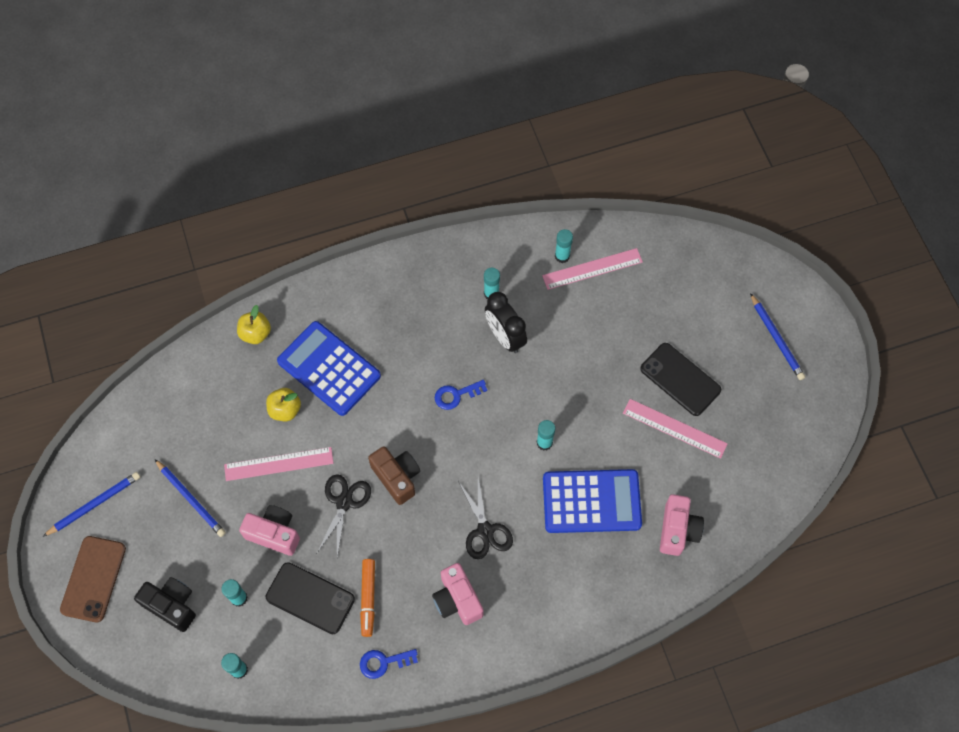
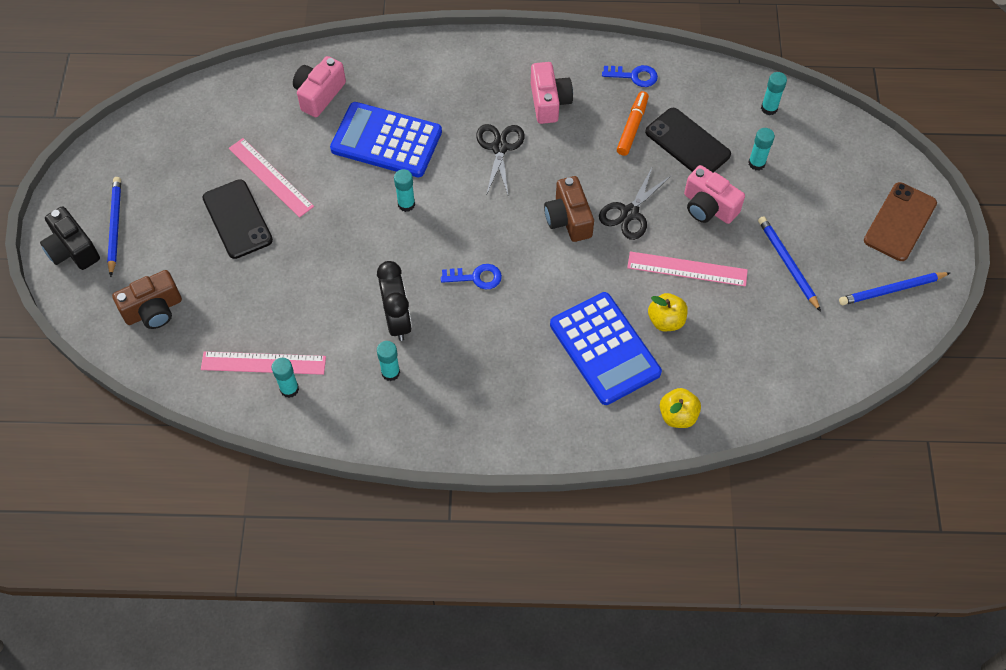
camera: 160 degrees left, 5 degrees down
black camera [134,577,196,632] -> black camera moved to [40,206,100,270]
none -> brown camera [112,270,182,329]

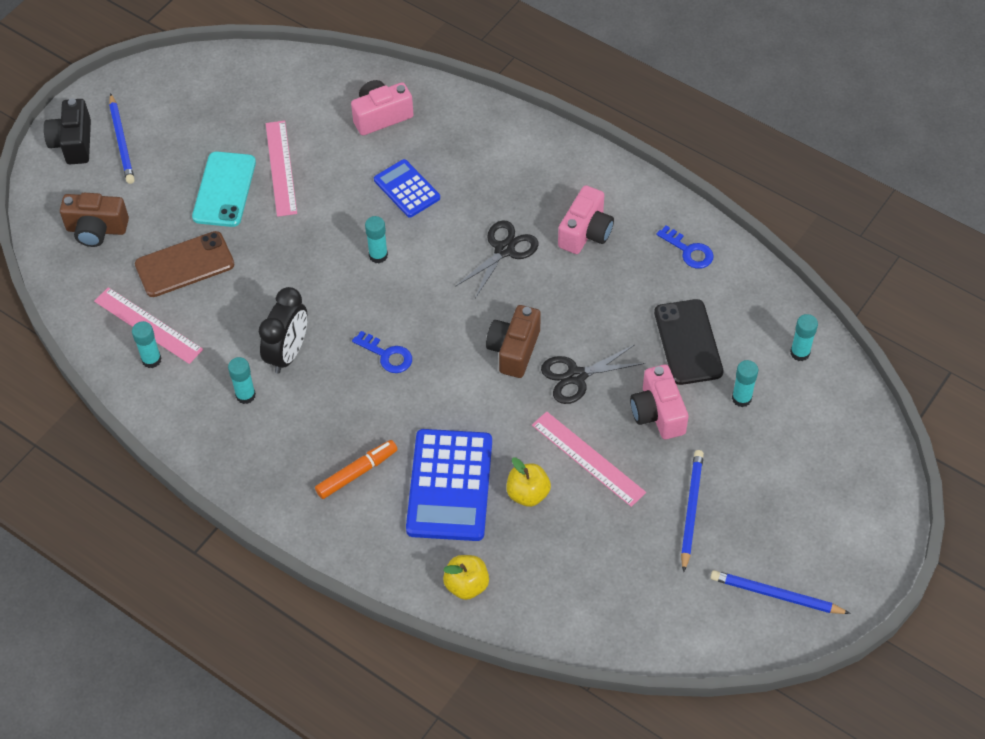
camera: 35 degrees right, 5 degrees down
blue pencil [107,177,121,277] -> blue pencil turned 135 degrees clockwise [109,93,135,184]
black phone [202,179,273,259] -> turquoise phone [192,152,256,227]
blue calculator [330,102,442,177] -> blue calculator [374,159,440,218], size x0.58
orange marker [617,91,649,156] -> orange marker moved to [315,440,398,499]
brown phone [864,182,937,261] -> brown phone moved to [135,231,235,297]

